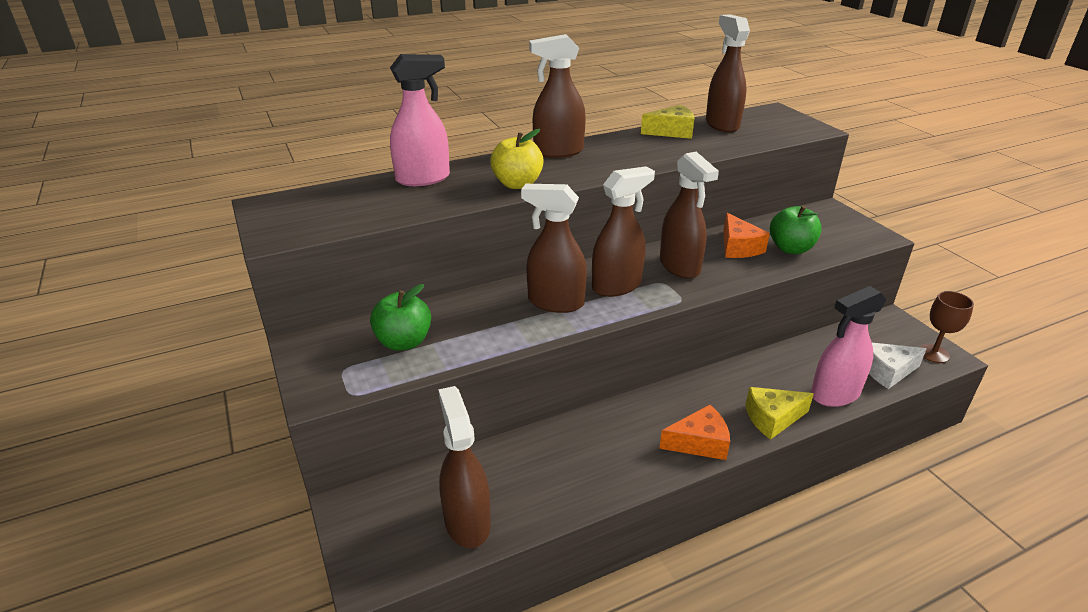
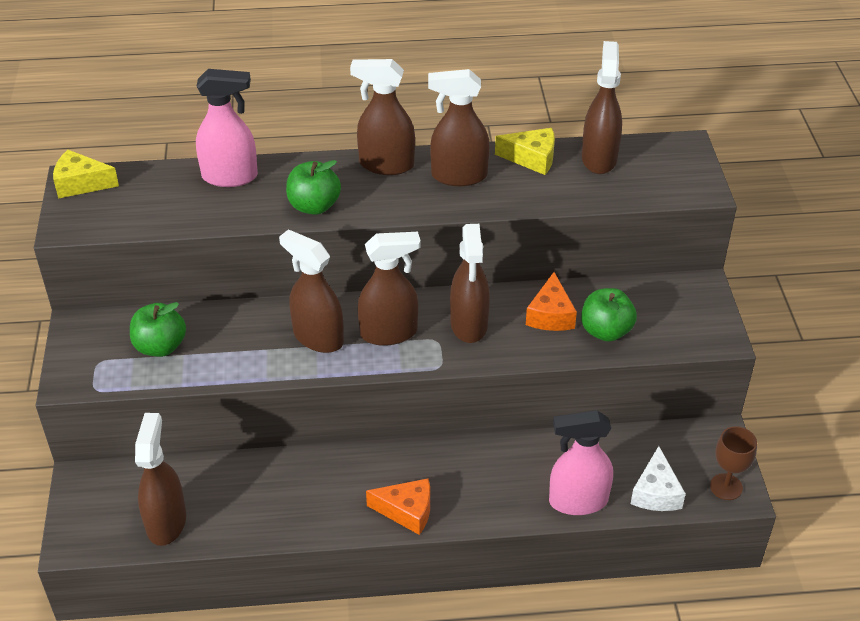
camera: 20 degrees right, 10 degrees up
yellow apple [490,129,544,189] -> green apple [286,160,341,215]
yellow cheese [745,387,814,440] -> yellow cheese moved to [53,150,119,199]
white cheese [869,343,927,389] -> white cheese turned 90 degrees counterclockwise [631,446,686,511]
none -> brown spray bottle [428,69,490,186]

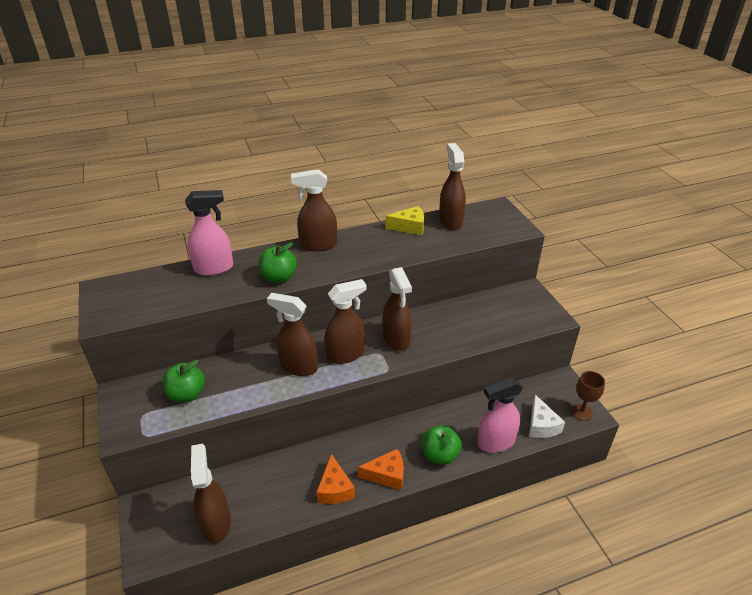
camera: 15 degrees left, 5 degrees down
yellow cheese [53,150,119,199] -> none
brown spray bottle [428,69,490,186] -> none
orange cheese [526,272,577,331] -> orange cheese moved to [316,454,355,504]
green apple [581,288,637,342] -> green apple moved to [422,425,462,465]

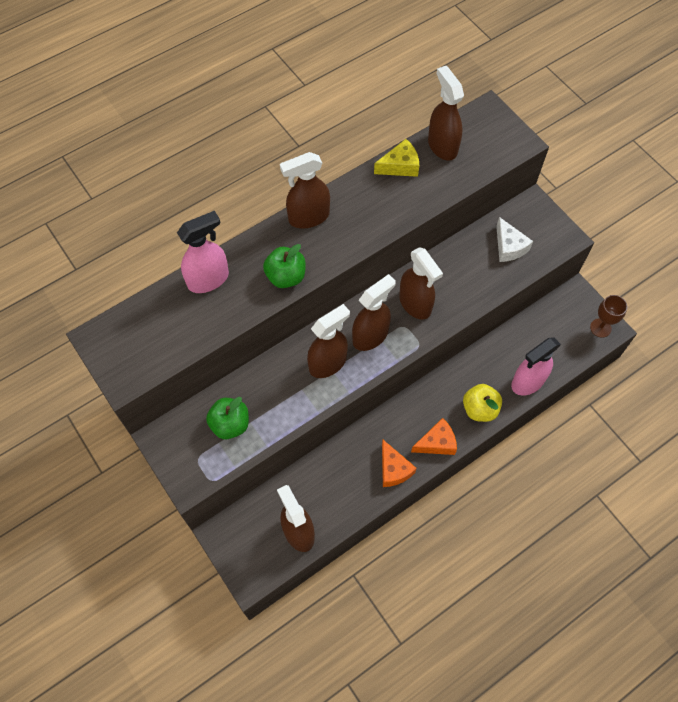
camera: 15 degrees left, 25 degrees up
brown spray bottle [267,293,318,376] -> brown spray bottle turned 135 degrees clockwise [307,304,350,378]
green apple [422,425,462,465] -> yellow apple [463,384,502,422]
white cheese [529,395,565,438] -> white cheese moved to [496,217,533,262]

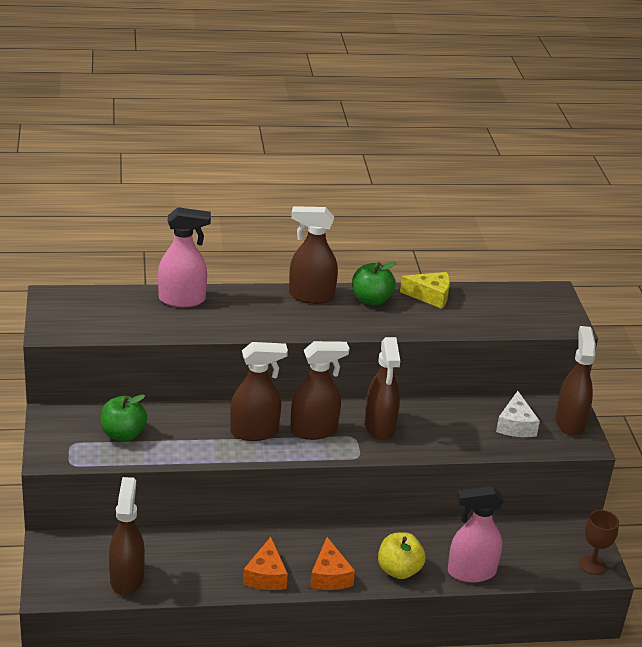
camera: 25 degrees right, 30 degrees down
green apple [263,244,306,288] -> green apple moved to [352,262,396,305]
orange cheese [411,418,457,455] -> orange cheese turned 75 degrees clockwise [310,537,355,590]
brown spray bottle [428,66,464,161] -> brown spray bottle moved to [555,326,596,436]

